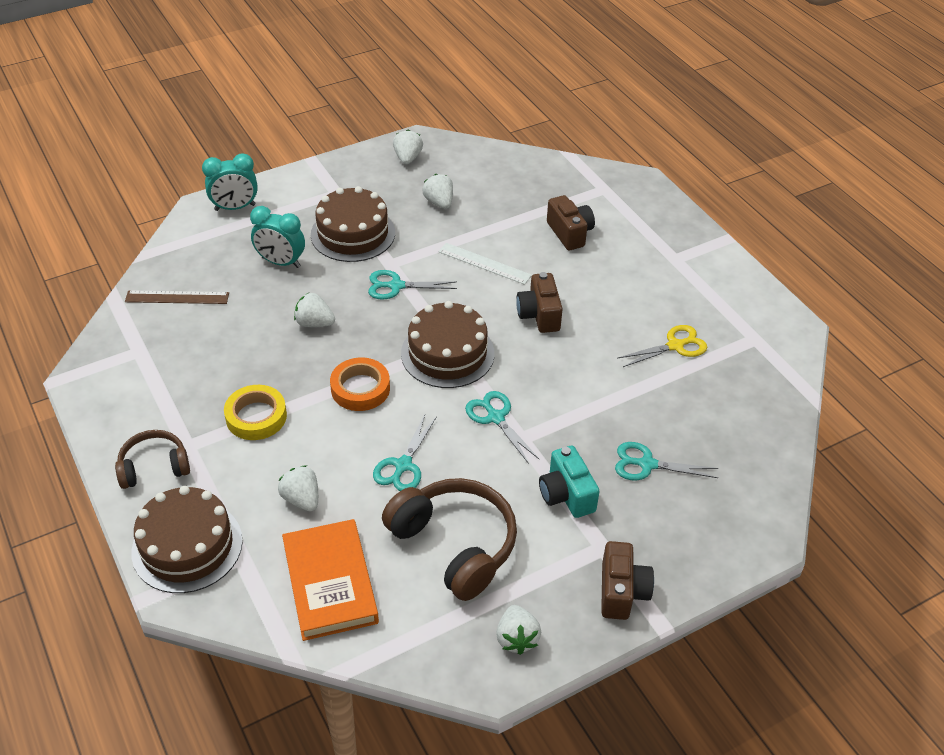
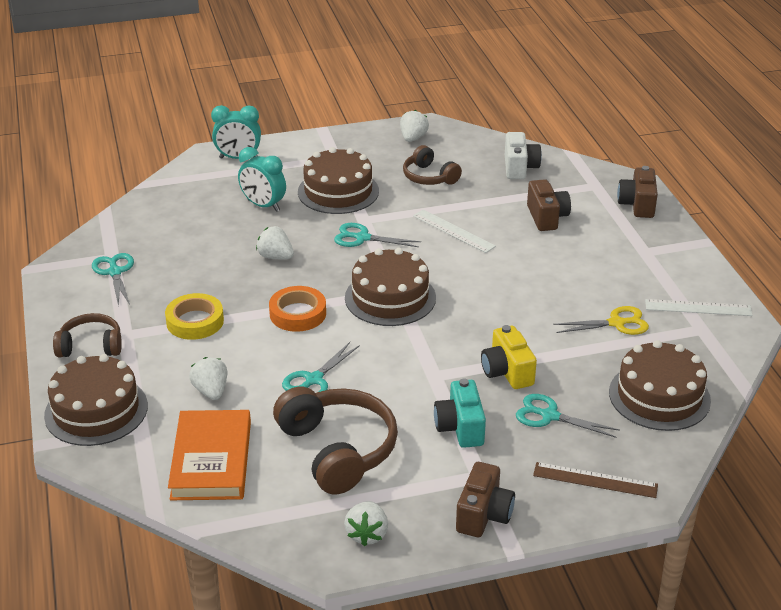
camera: 15 degrees right, 10 degrees down
brown ruler [125,290,229,304] -> brown ruler moved to [533,462,658,498]
white strawberry [423,174,453,209] -> brown headphones [403,145,462,185]
turquoise scissors [465,391,539,464] -> turquoise scissors moved to [92,253,134,307]
brown camera [516,272,563,333] -> brown camera moved to [617,166,658,218]
none -> yellow camera [481,325,537,389]
none -> white camera [505,132,542,179]
none -> brown cake [609,340,711,431]
none -> white ruler [645,299,753,316]

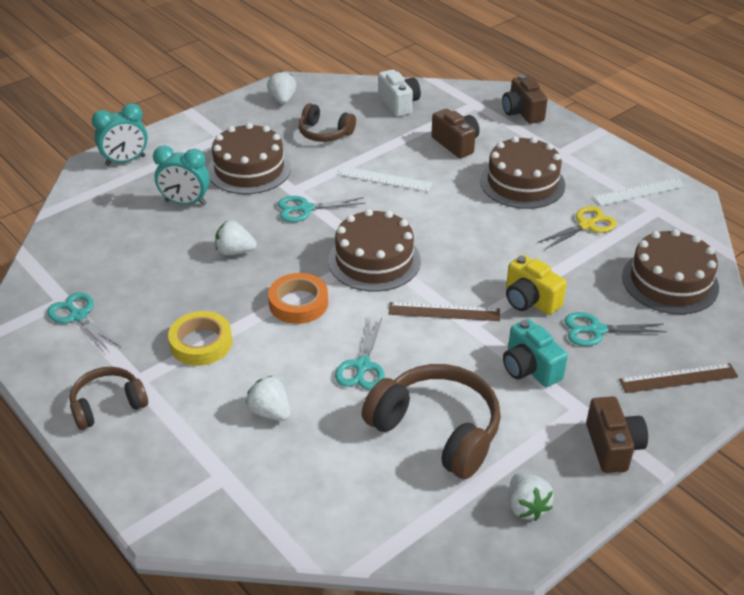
camera: 25 degrees left, 5 degrees up
brown cake [44,354,148,446] -> brown cake moved to [480,136,566,209]
orange book [168,410,251,500] -> none
none -> brown ruler [389,302,500,321]

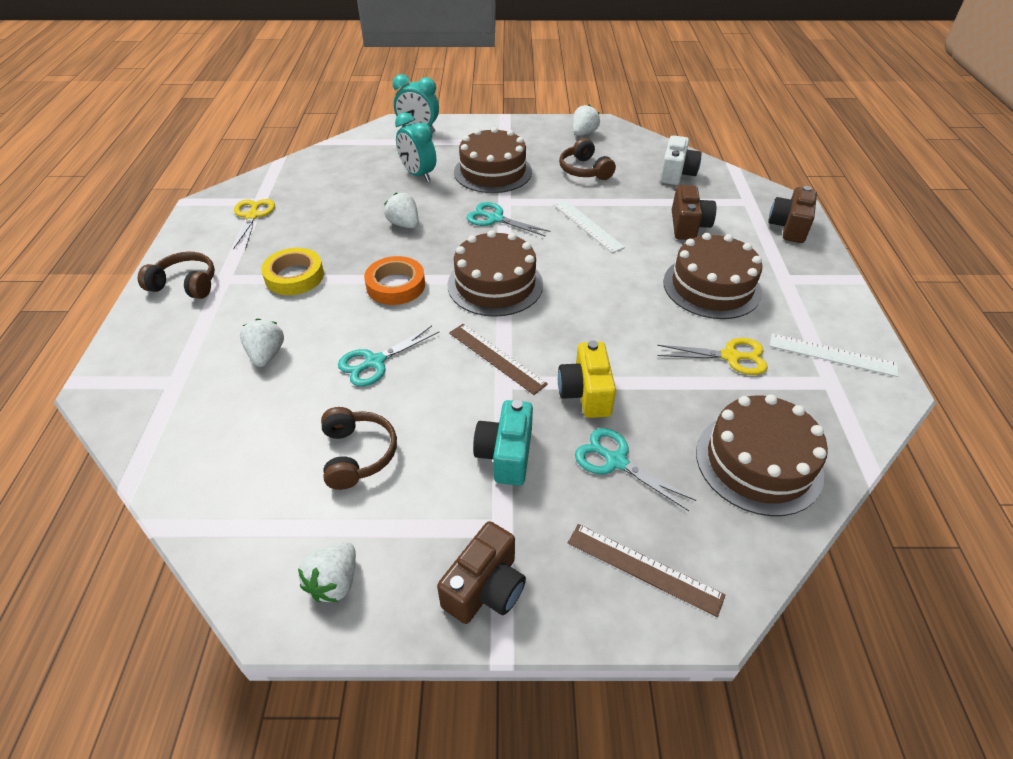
camera: 40 degrees right, 5 degrees up
turquoise scissors [47,292,121,353] -> yellow scissors [233,199,275,250]
brown headphones [362,364,501,479] -> brown headphones [321,407,397,490], size x0.59

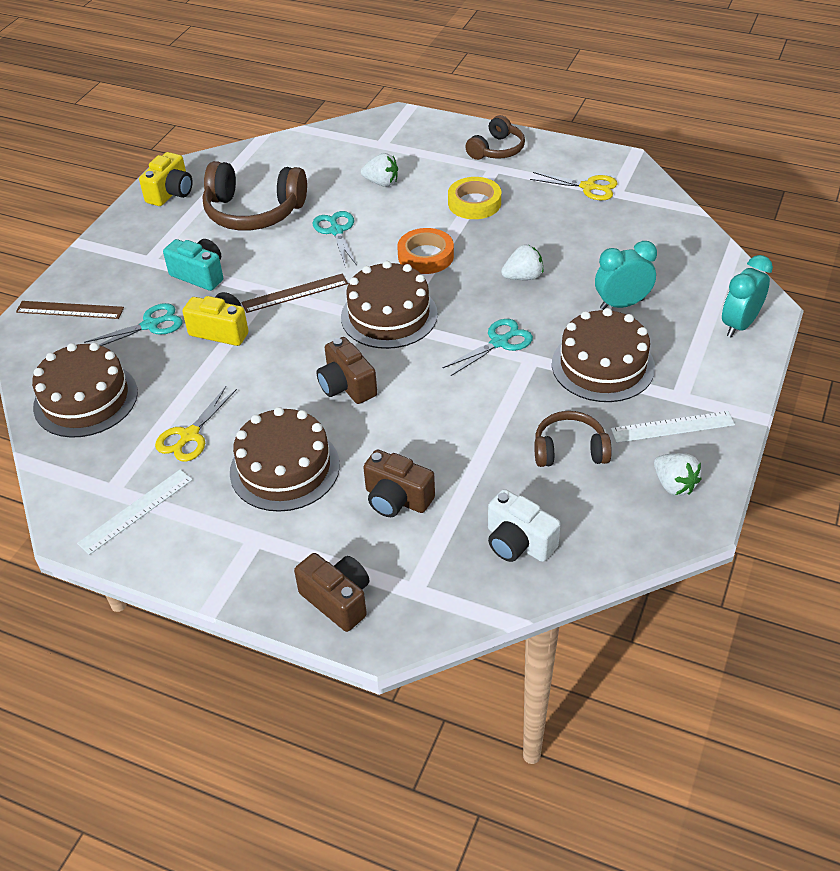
camera: 115 degrees right, 0 degrees up
white strawberry [298,542,356,602] -> yellow camera [139,152,193,206]
brown headphones [321,407,397,490] -> brown headphones [203,161,307,230], size x1.69
brown camera [437,521,526,624] -> brown camera moved to [316,337,377,404]
white ruler [554,200,625,253] -> white ruler moved to [611,411,735,443]
brown ruler [568,524,725,617] -> brown ruler turned 45 degrees clockwise [16,301,124,319]

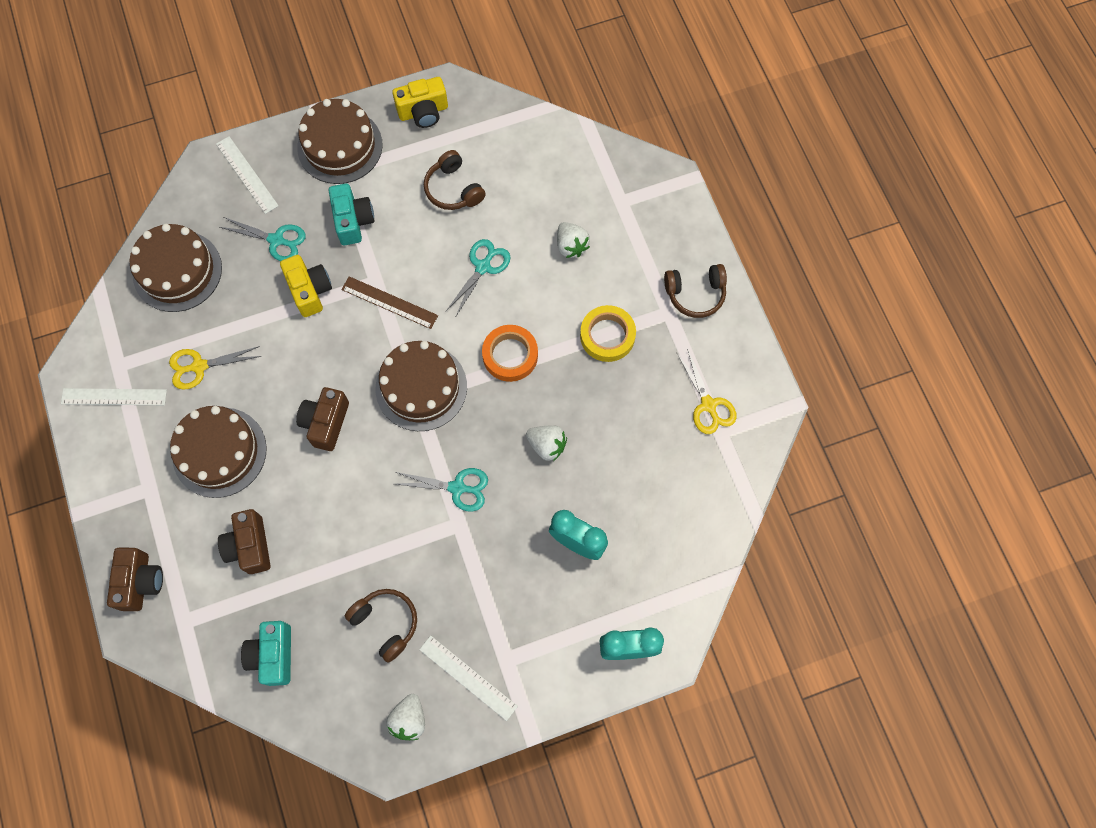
camera: 45 degrees right, 25 degrees up
brown ruler [16,301,124,319] -> white ruler [216,136,279,214]
brown headphones [203,161,307,230] -> brown headphones [424,150,486,210], size x0.59
white camera [488,489,560,562] -> turquoise camera [241,621,291,686]
brown cake [552,308,655,402] -> brown cake moved to [297,99,382,184]

